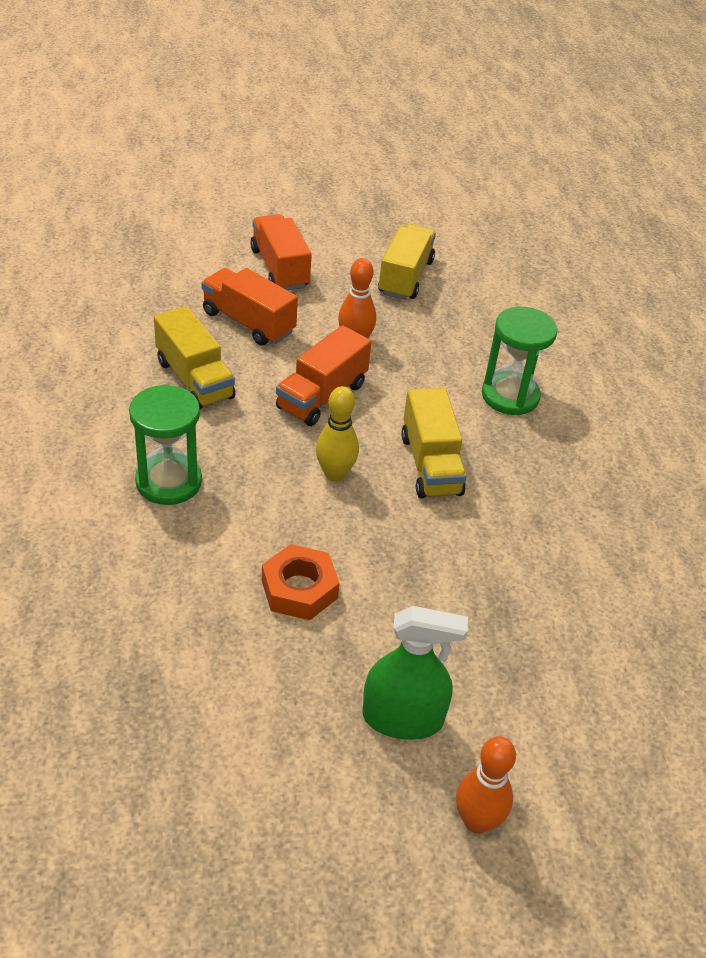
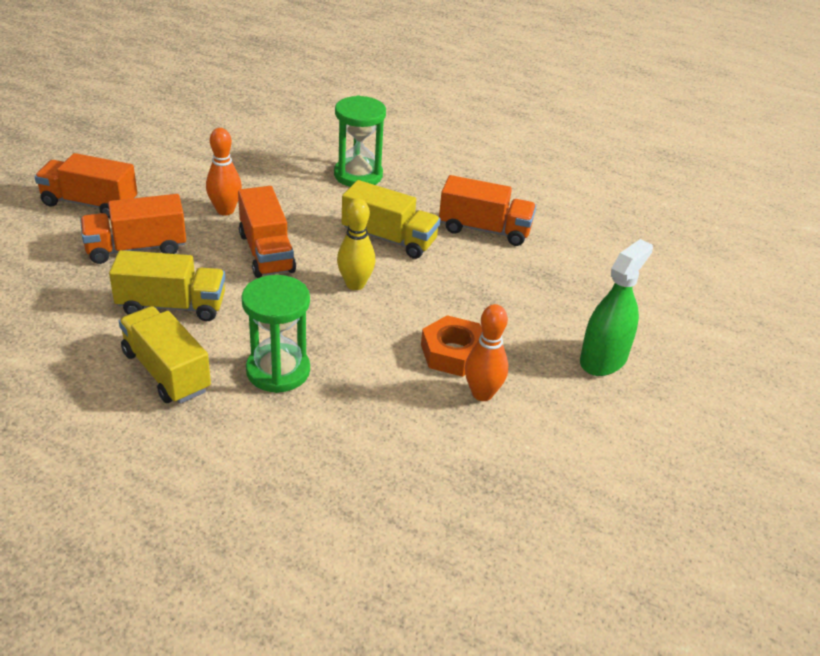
camera: 55 degrees left, 5 degrees down
yellow truck [378,224,436,300] -> yellow truck moved to [119,306,211,404]
orange bowling pin [456,736,516,834] -> orange bowling pin moved to [465,304,508,401]
none -> orange truck [439,175,536,246]

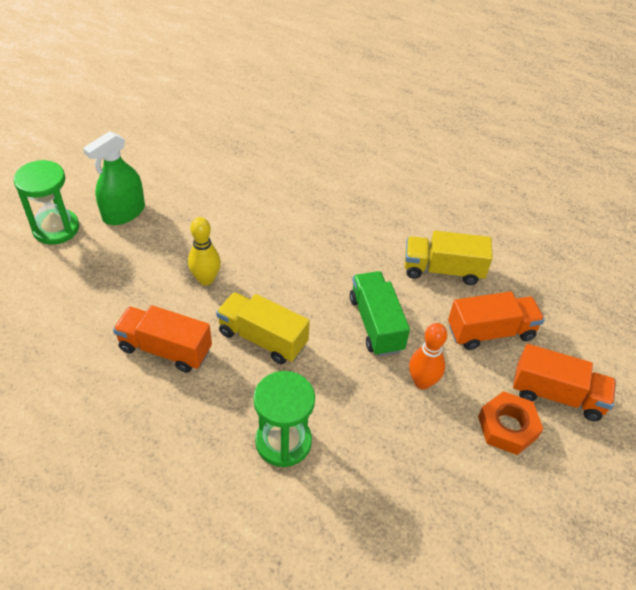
camera: 175 degrees left, 10 degrees up
yellow truck [119,306,211,404] -> none
orange truck [238,186,296,278] -> green truck [350,271,410,356]
green hourglass [241,275,310,393] -> green hourglass moved to [13,160,79,245]
yellow bowling pin [337,199,376,290] -> yellow bowling pin moved to [188,217,221,285]
orange nut [421,315,482,377] -> orange nut moved to [478,391,543,455]
orange bowling pin [465,304,508,401] -> none

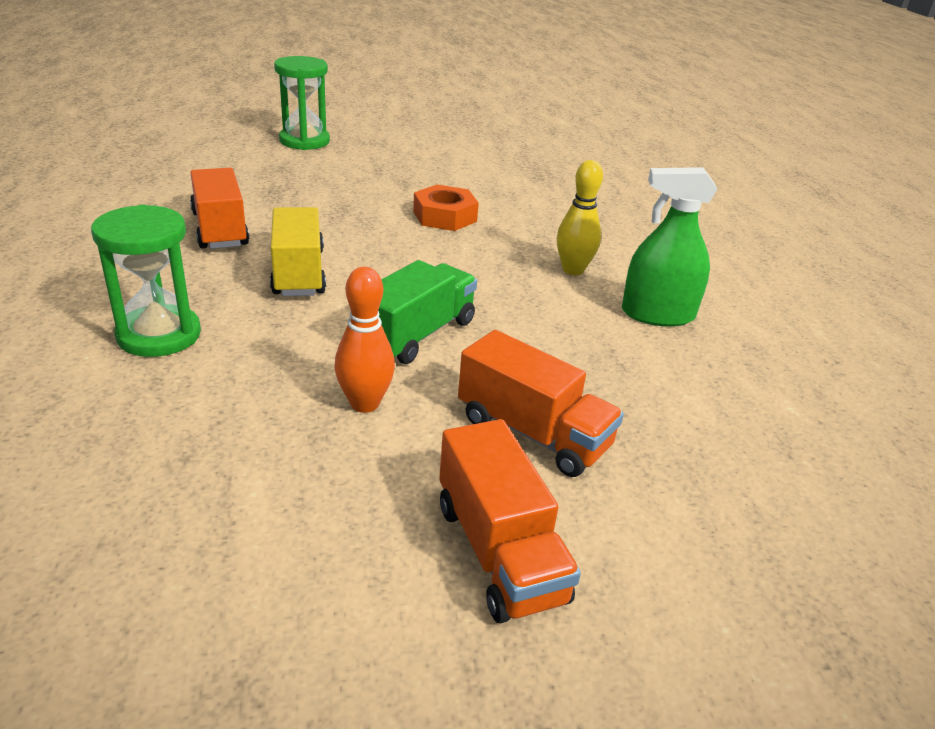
camera: 50 degrees right, 15 degrees down
green spray bottle [83,131,145,225] -> green spray bottle moved to [622,167,718,327]
yellow bowling pin [188,217,221,285] -> yellow bowling pin moved to [557,160,603,275]
yellow truck [404,231,493,285] -> none
orange nut [478,391,543,455] -> orange nut moved to [413,185,479,231]

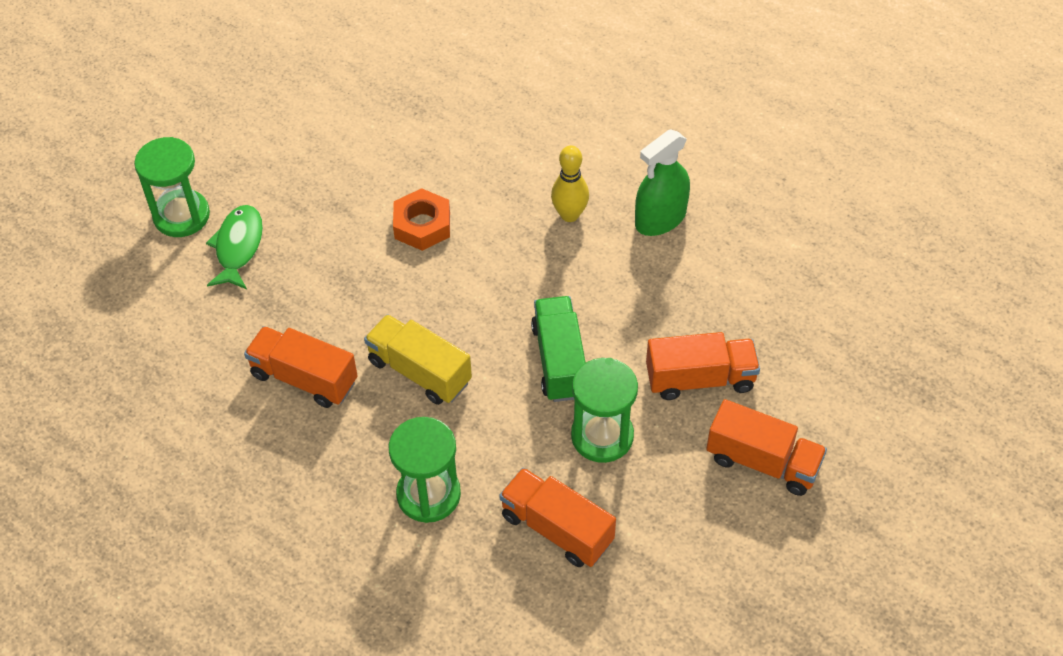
camera: 40 degrees left, 20 degrees up
orange bowling pin [334,267,395,413] -> green hourglass [571,358,638,463]
none -> green fish [206,205,263,289]
none -> orange truck [499,468,616,567]

